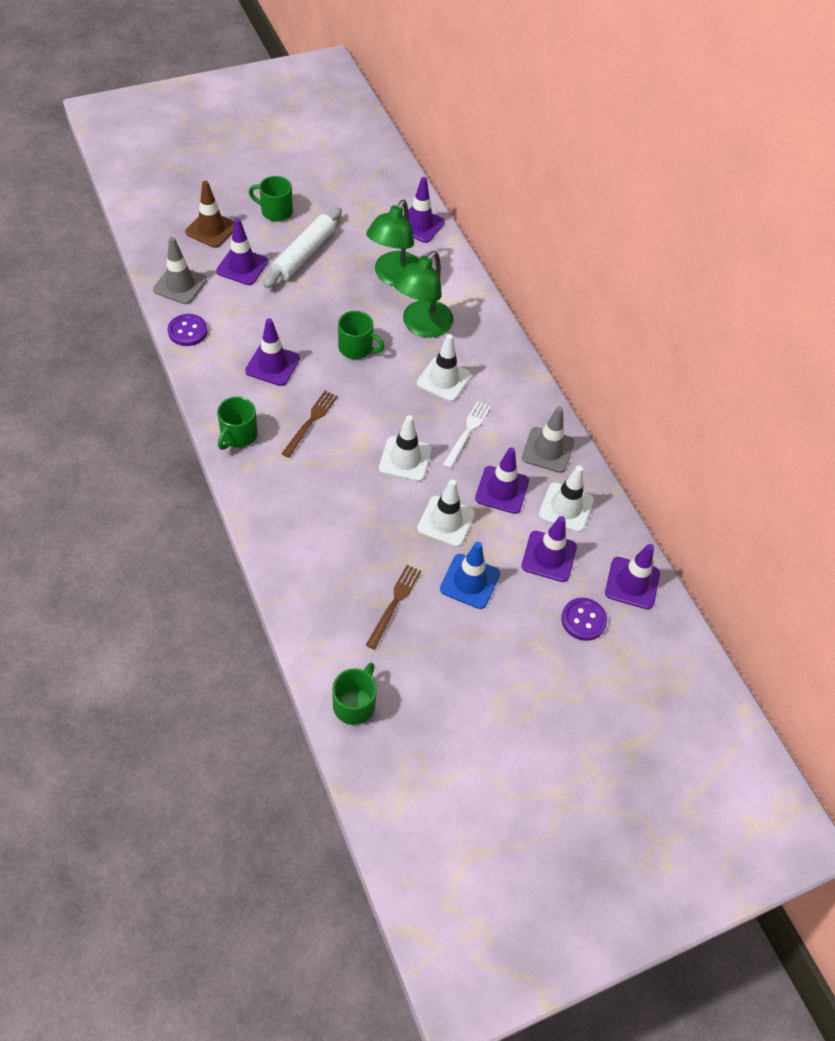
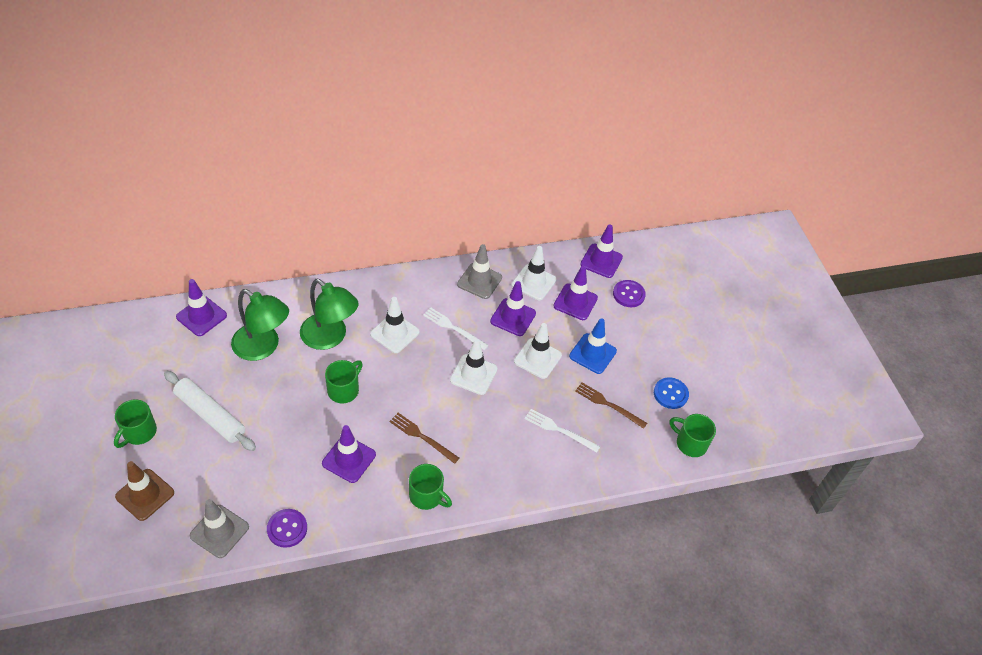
camera: 80 degrees left, 5 degrees down
purple traffic cone [216,218,268,285] -> none
none -> white fork [525,409,600,453]
none -> blue button [654,377,689,409]

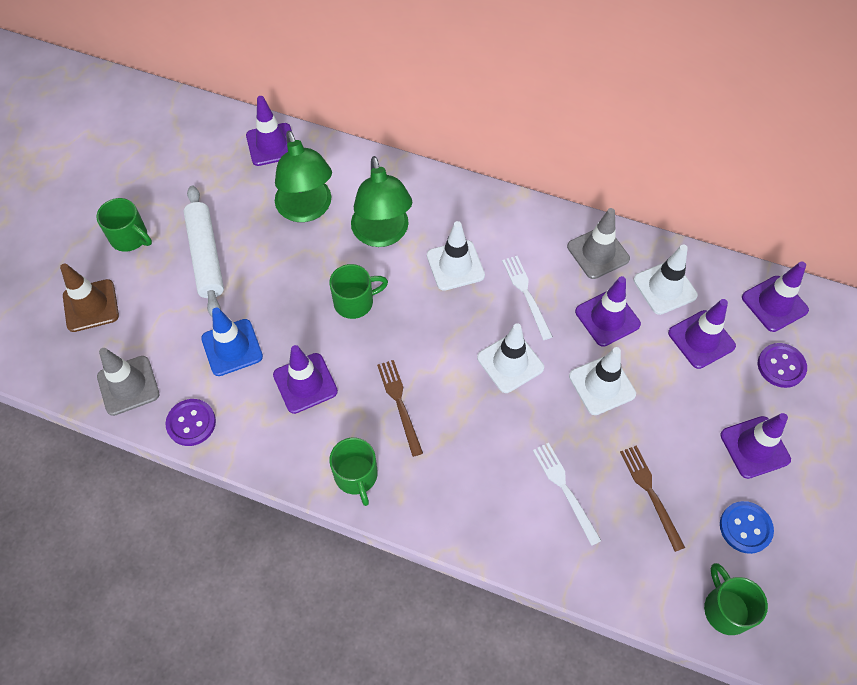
camera: 40 degrees right, 10 degrees up
green mug [114,399,157,448] -> green mug turned 120 degrees counterclockwise [96,198,152,252]
blue traffic cone [569,318,617,374] -> blue traffic cone moved to [201,307,263,376]
none -> purple traffic cone [720,413,791,479]

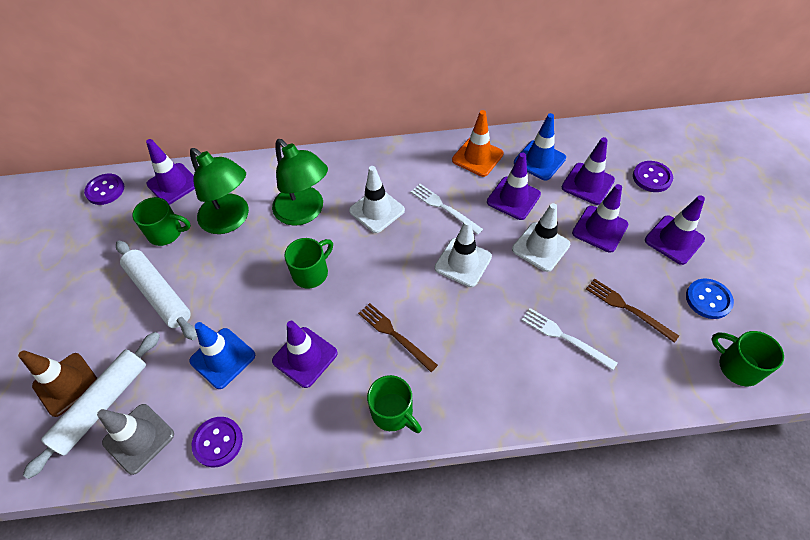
camera: 25 degrees left, 5 degrees down
green mug [96,198,152,252] -> green mug moved to [132,197,191,246]
grey traffic cone [567,208,630,279] -> orange traffic cone [452,110,504,177]
white traffic cone [633,245,698,315] -> blue traffic cone [514,113,566,181]
purple traffic cone [742,261,809,332] -> purple traffic cone moved to [572,184,628,253]
none -> white rolling pin [23,332,160,479]
none -> purple button [84,174,124,205]

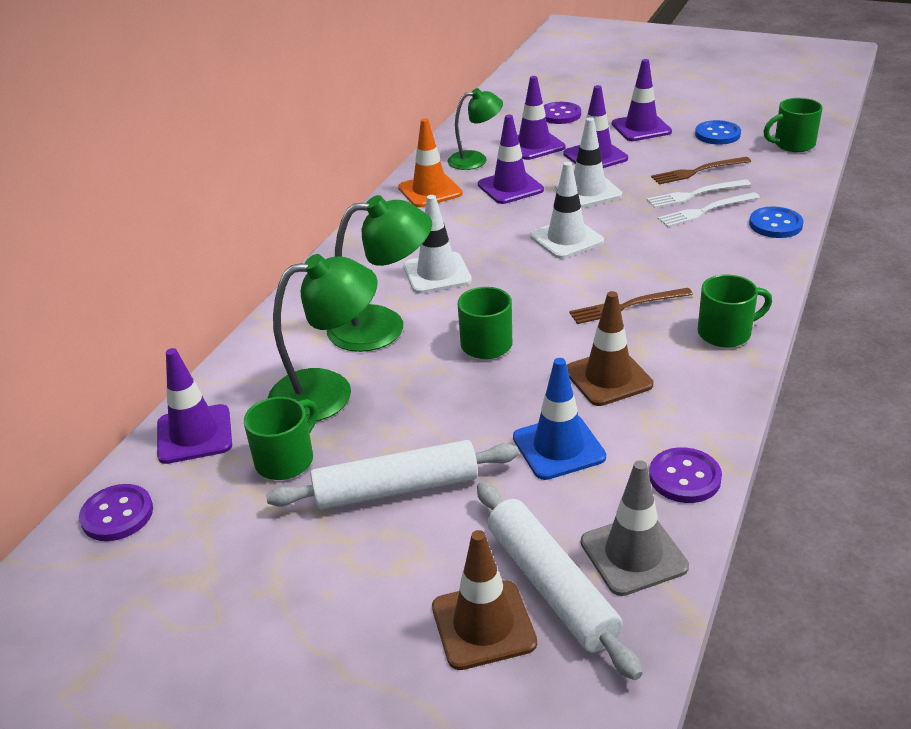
camera: 60 degrees left, 20 degrees down
purple traffic cone [272,321,338,388] -> brown traffic cone [566,291,654,406]
white fork [411,184,483,235] -> white fork moved to [647,179,751,208]
blue traffic cone [514,113,566,181] -> green lamp [448,88,503,170]
none -> blue button [749,206,803,238]

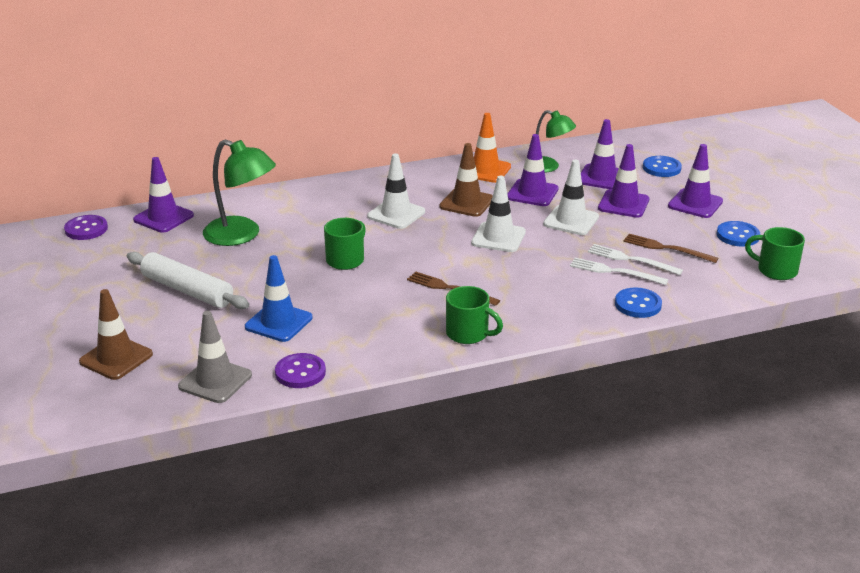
camera: 45 degrees right, 5 degrees down
green mug [244,397,318,480] -> none
green lamp [327,195,432,352] -> none
white rolling pin [477,482,642,680] -> none
purple button [544,102,581,124] -> blue button [643,156,682,177]
brown traffic cone [566,291,654,406] -> brown traffic cone moved to [439,143,493,217]

